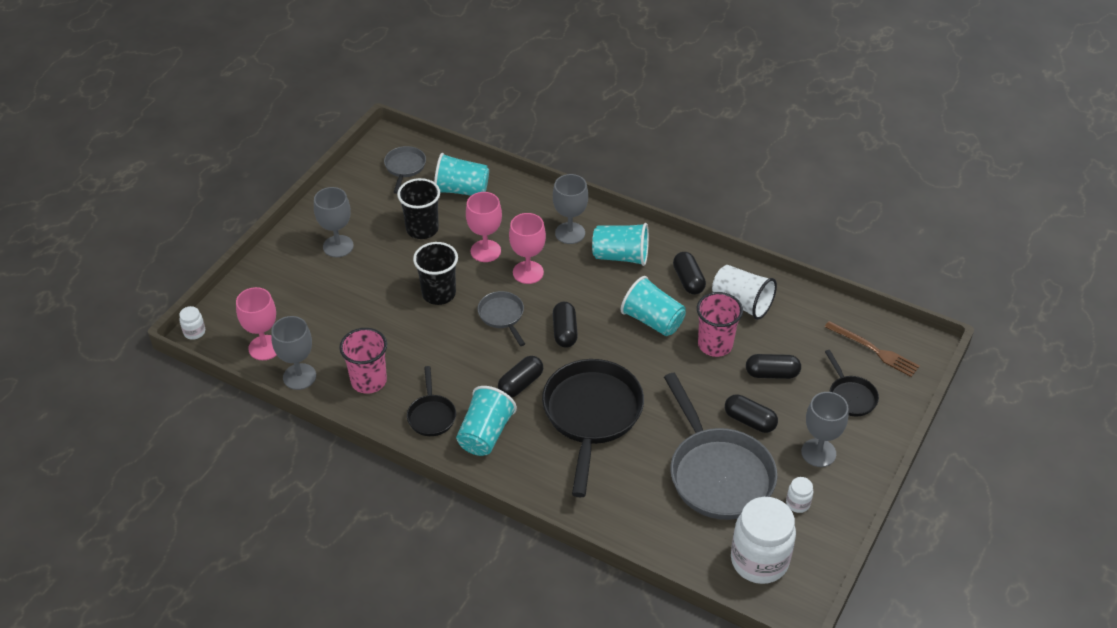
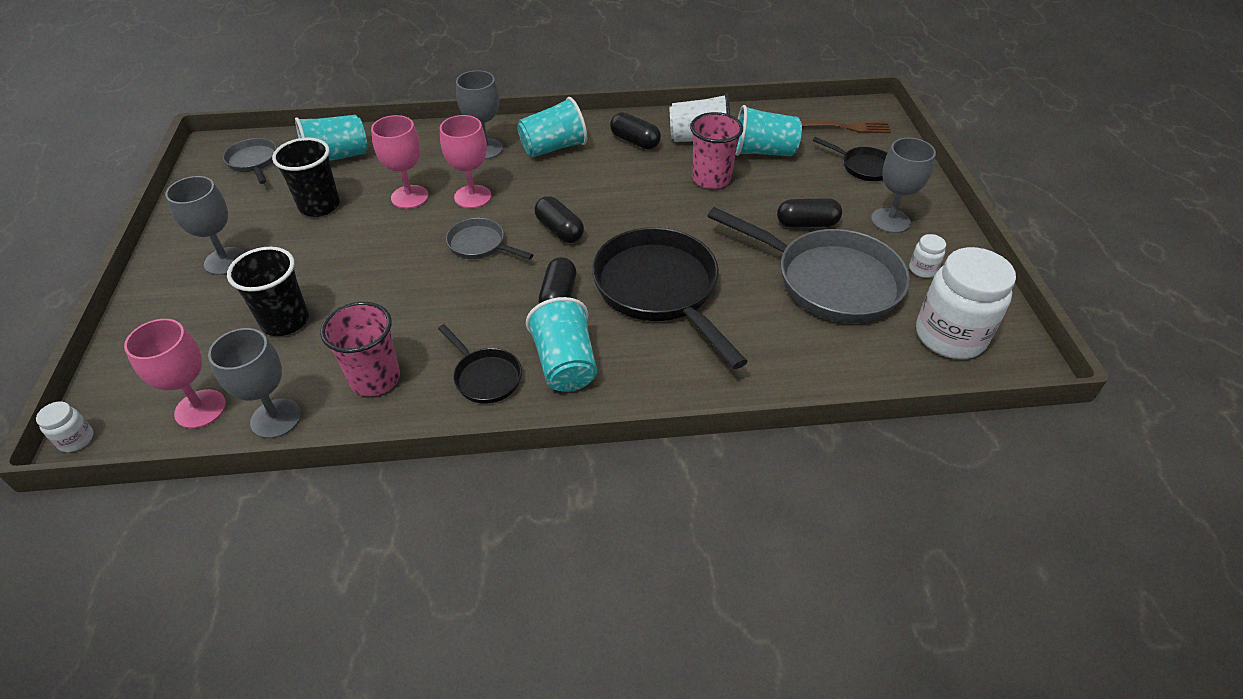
camera: 35 degrees left, 0 degrees up
black cup [413,242,458,305] -> black cup moved to [227,247,309,336]
turquoise cup [621,276,686,336] -> turquoise cup moved to [735,105,802,156]
black capsule [746,354,801,379] -> none

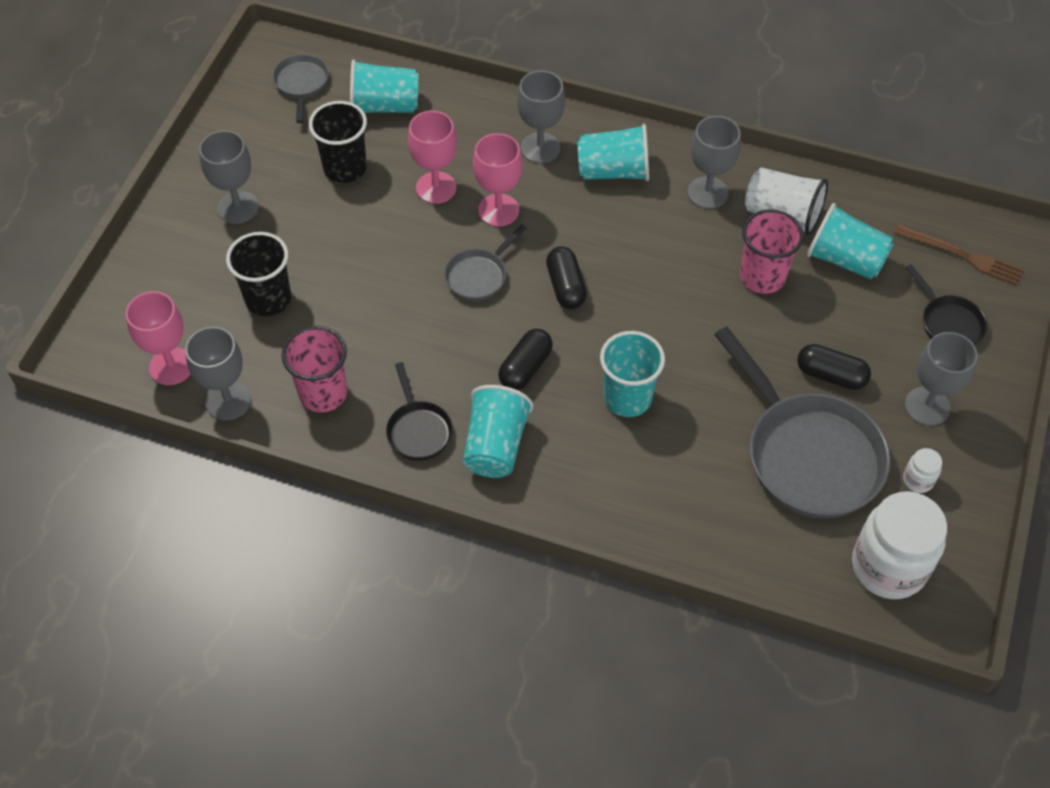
camera: 25 degrees right, 10 degrees up
white jar [36,402,93,452] -> none
grey pan [446,218,533,259] -> grey pan turned 105 degrees counterclockwise [444,224,527,301]
black pan [592,227,748,369] -> turquoise cup [600,331,665,417]
black capsule [610,112,661,149] -> grey goblet [688,116,741,209]

